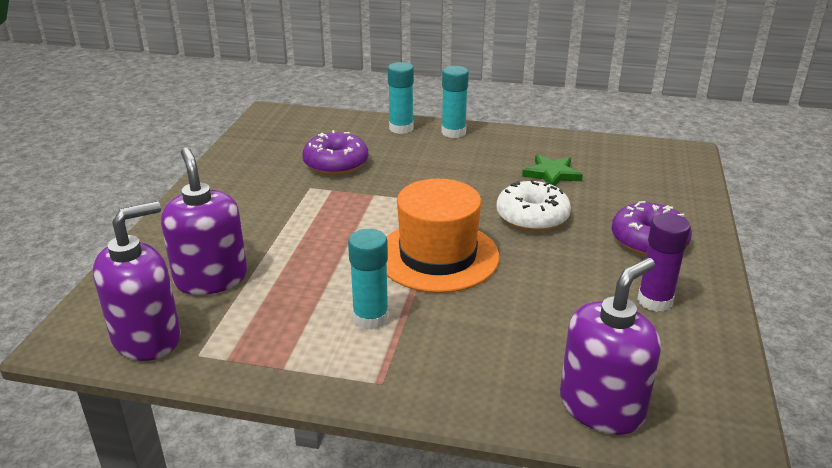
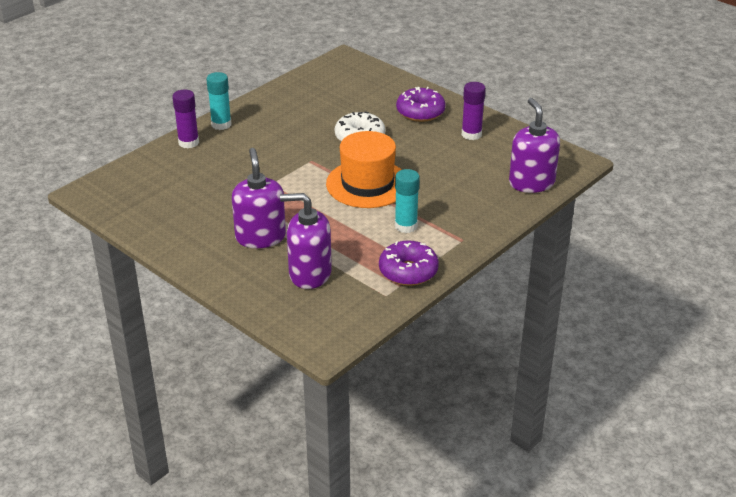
camera: 60 degrees left, 5 degrees up
purple soap dispenser [93,201,180,361] -> purple soap dispenser moved to [232,148,286,248]
purple donut [302,130,368,175] -> purple donut moved to [379,240,439,286]
turquoise glue stick [388,62,414,134] -> purple glue stick [172,89,199,148]
green star [522,154,583,186] -> none

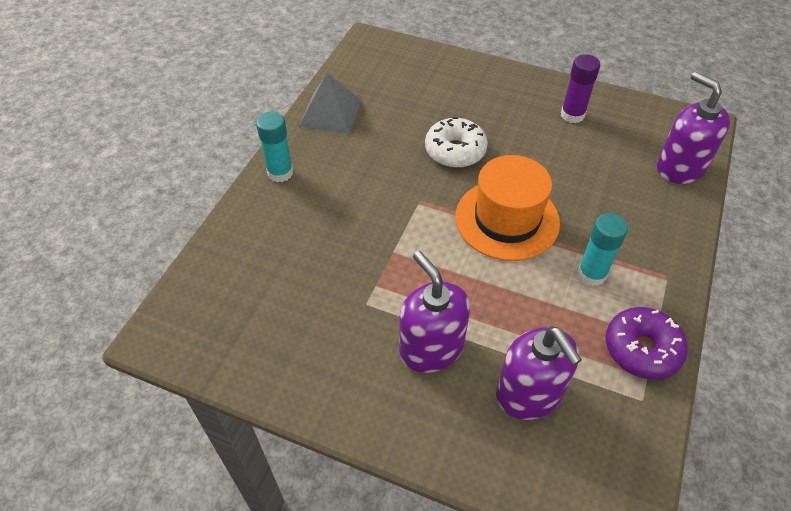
camera: 20 degrees left, 15 degrees up
purple glue stick [172,89,199,148] -> none
purple soap dispenser [280,193,332,289] -> purple soap dispenser turned 105 degrees counterclockwise [496,326,582,420]
purple donut [396,87,446,122] -> none
none -> grey pyramid [299,73,362,134]

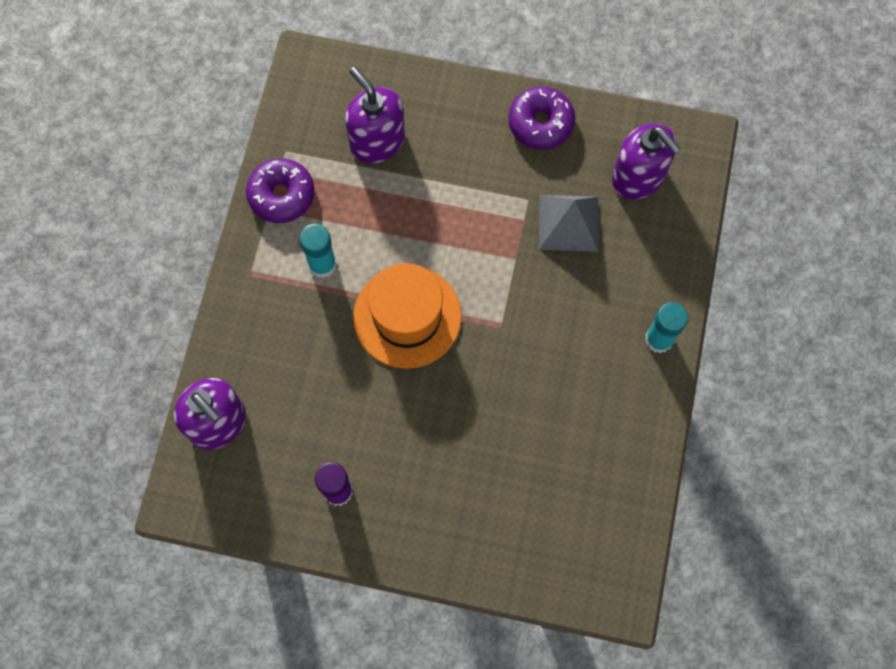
camera: 170 degrees right, 20 degrees up
grey pyramid [299,73,362,134] -> grey pyramid moved to [539,195,598,252]
purple soap dispenser [399,251,470,373] -> purple soap dispenser moved to [612,123,681,199]
white donut [425,117,488,168] -> none
none -> purple donut [508,86,575,149]

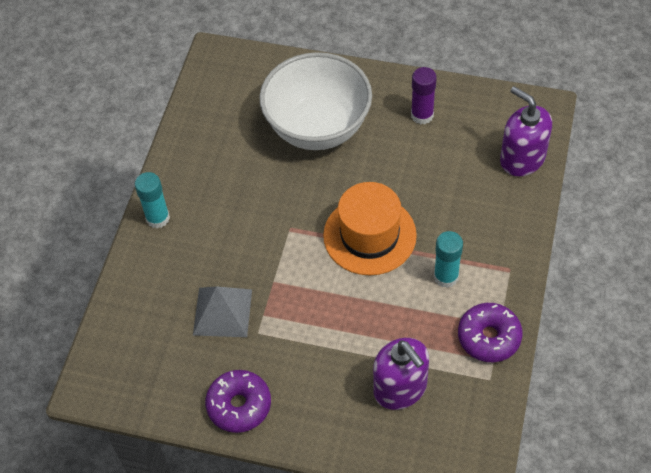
camera: 175 degrees left, 15 degrees down
purple soap dispenser [612,123,681,199] -> none
none -> white bowl [259,52,372,150]

